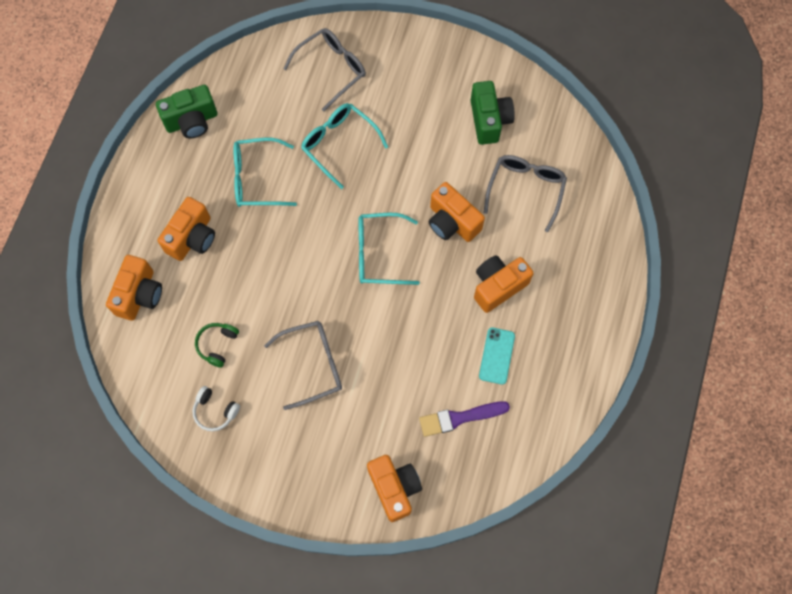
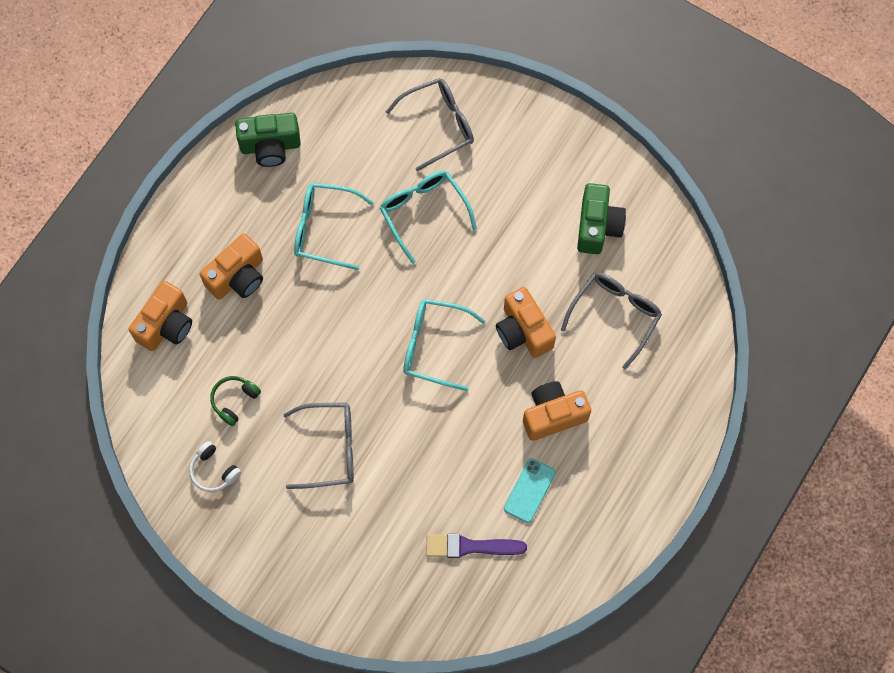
camera: 15 degrees right, 0 degrees up
orange camera [367,455,422,522] -> none

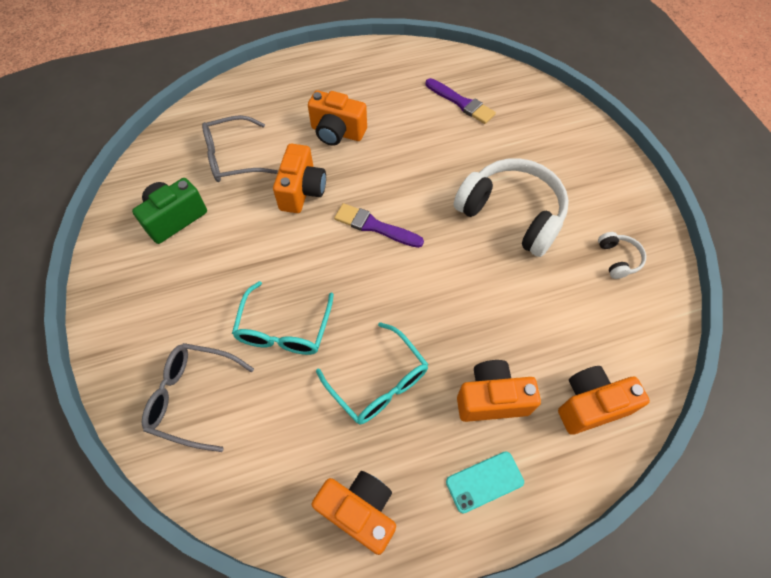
camera: 140 degrees left, 10 degrees down
green headphones [210,376,261,426] -> none
green camera [235,113,301,167] -> orange camera [312,471,396,555]
grey glasses [283,403,354,489] -> white headphones [454,158,569,257]
turquoise glasses [403,299,485,391] -> purple brush [334,203,424,248]
turquoise phone [504,458,556,523] -> turquoise phone moved to [446,451,524,514]

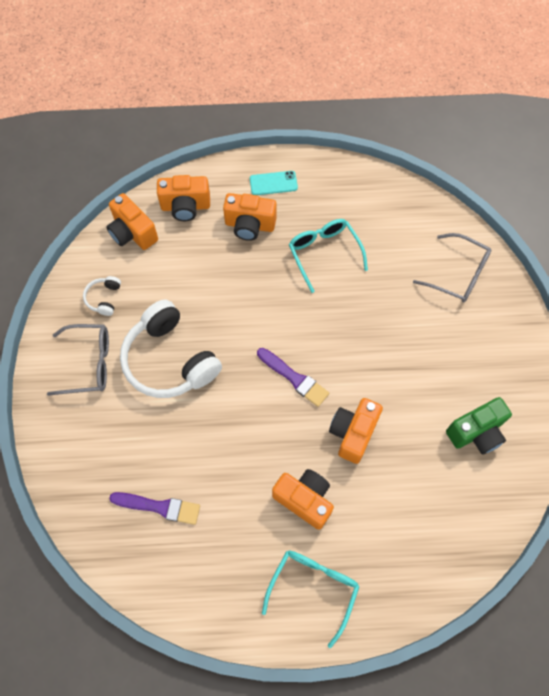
camera: 165 degrees left, 5 degrees up
grey glasses [202,115,278,182] -> grey glasses moved to [47,324,109,396]
turquoise glasses [232,281,334,355] -> turquoise glasses moved to [262,551,360,648]
orange camera [312,471,396,555] -> orange camera moved to [106,193,158,250]
purple brush [426,78,496,124] -> purple brush turned 135 degrees clockwise [109,492,200,525]

